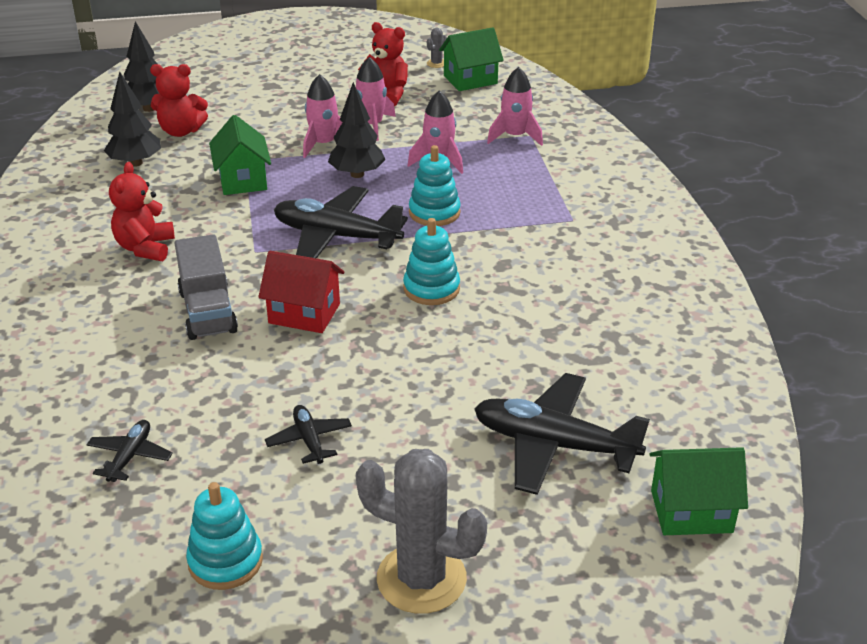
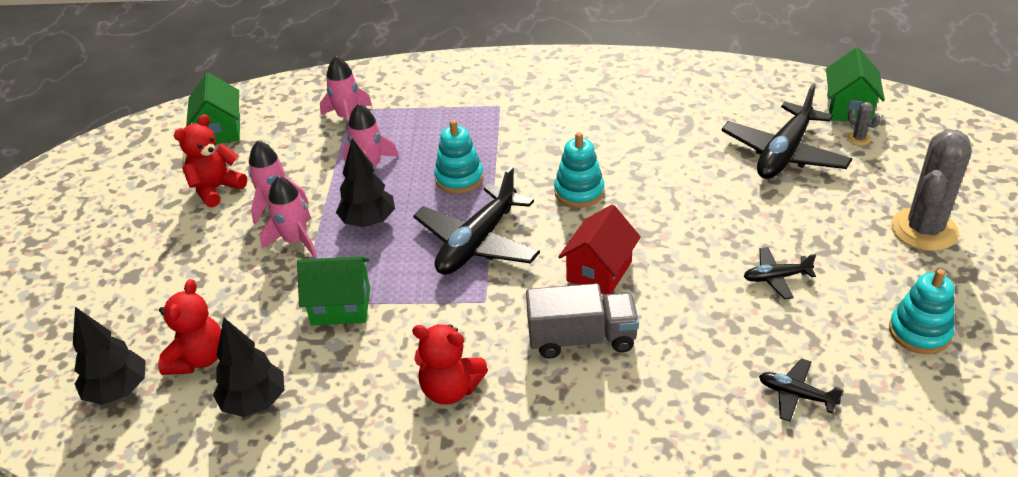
camera: 75 degrees left, 5 degrees up
grey cactus [427,28,447,68] -> grey cactus moved to [847,102,881,146]

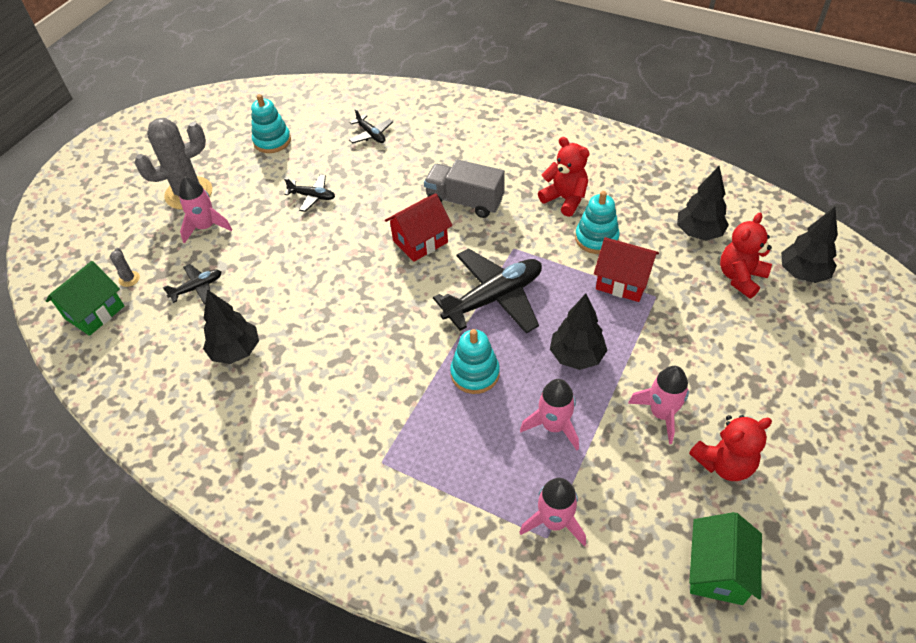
camera: 155 degrees left, 10 degrees up
pink rocket [260,176,317,258] -> pink rocket moved to [179,177,232,244]
green house [297,256,370,325] -> red house [594,237,659,302]
turquoise stacking toy [554,132,604,208] -> turquoise stacking toy moved to [575,191,620,254]
black plane [721,84,852,179] -> black plane [163,264,221,304], size x0.49
none -> black tree [203,289,259,364]

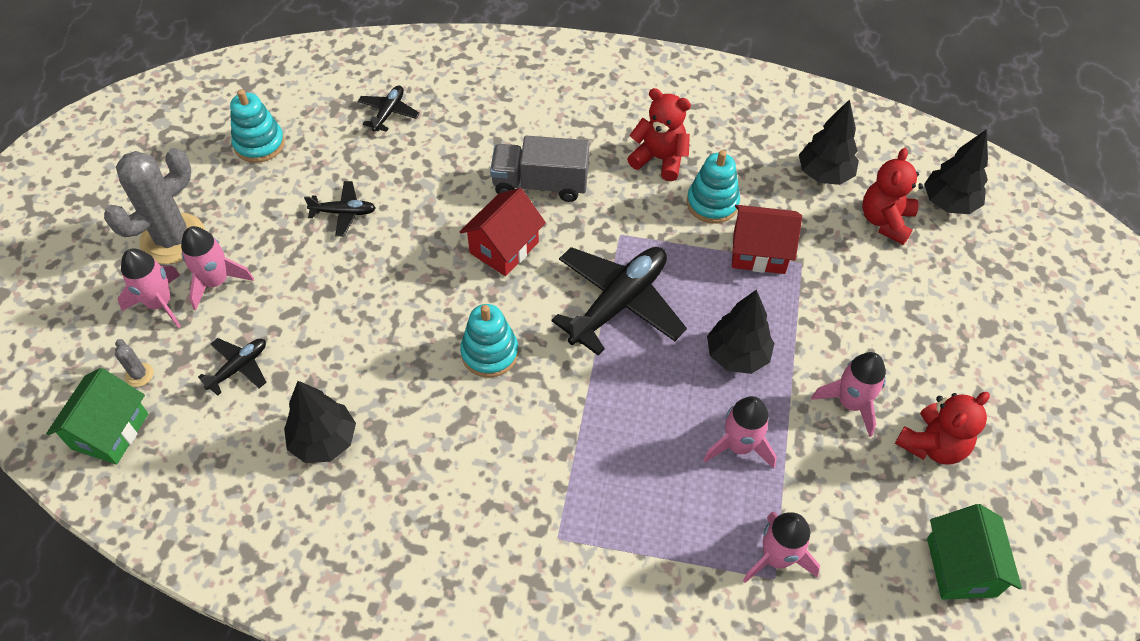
camera: 20 degrees left, 5 degrees up
black plane [349,109,393,143] -> black plane turned 105 degrees counterclockwise [358,85,420,132]
turquoise stacking toy [450,329,500,394] -> turquoise stacking toy moved to [460,304,518,377]
none -> pink rocket [118,249,181,328]

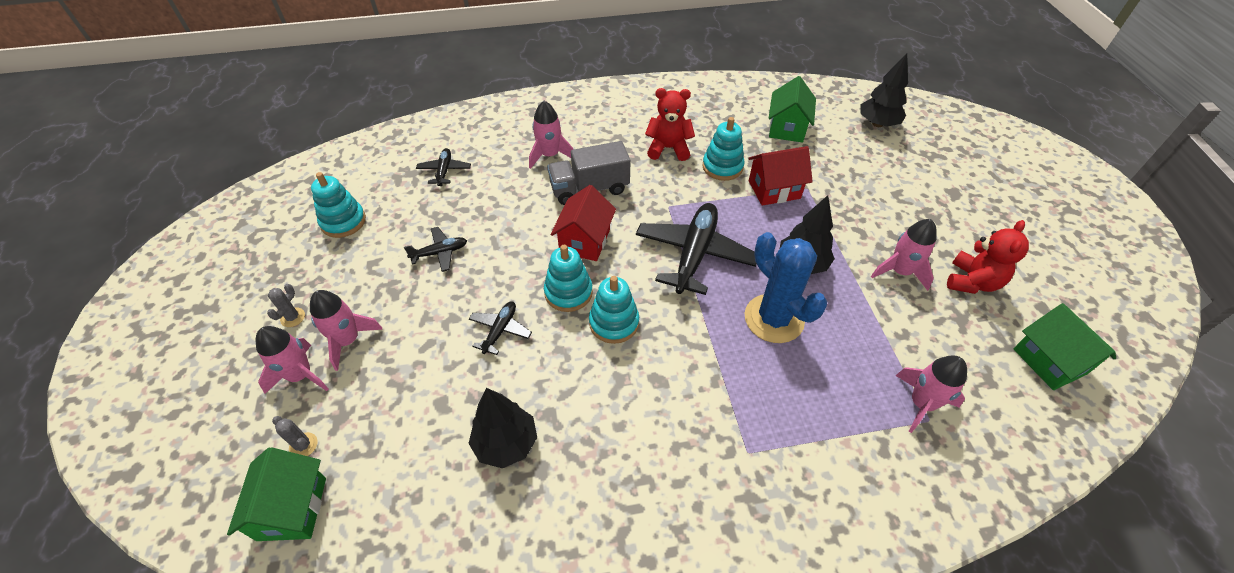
camera: 20 degrees left, 5 degrees down
grey cactus [104,148,205,264] -> grey cactus [267,284,305,327], size x0.40
black plane [198,338,267,396] -> black plane moved to [469,301,532,355]
pink rocket [703,396,777,469] -> pink rocket moved to [529,101,574,169]
black tree [799,99,859,185] -> green house [769,76,816,143]
red teddy bear [862,148,923,245] -> none
none -> turquoise stacking toy [544,245,593,312]
none -> blue cactus [745,232,827,343]

